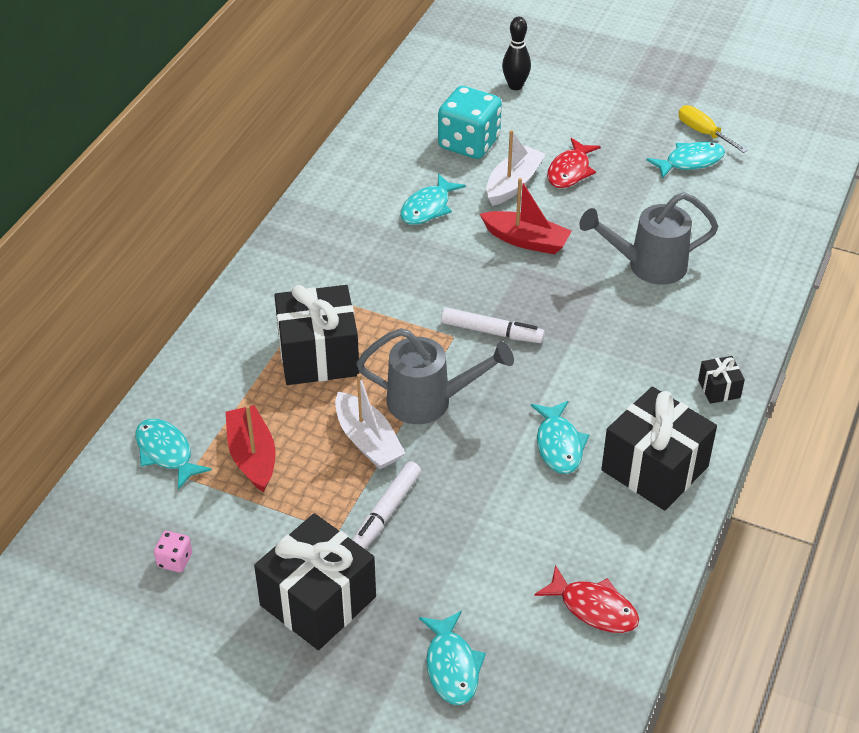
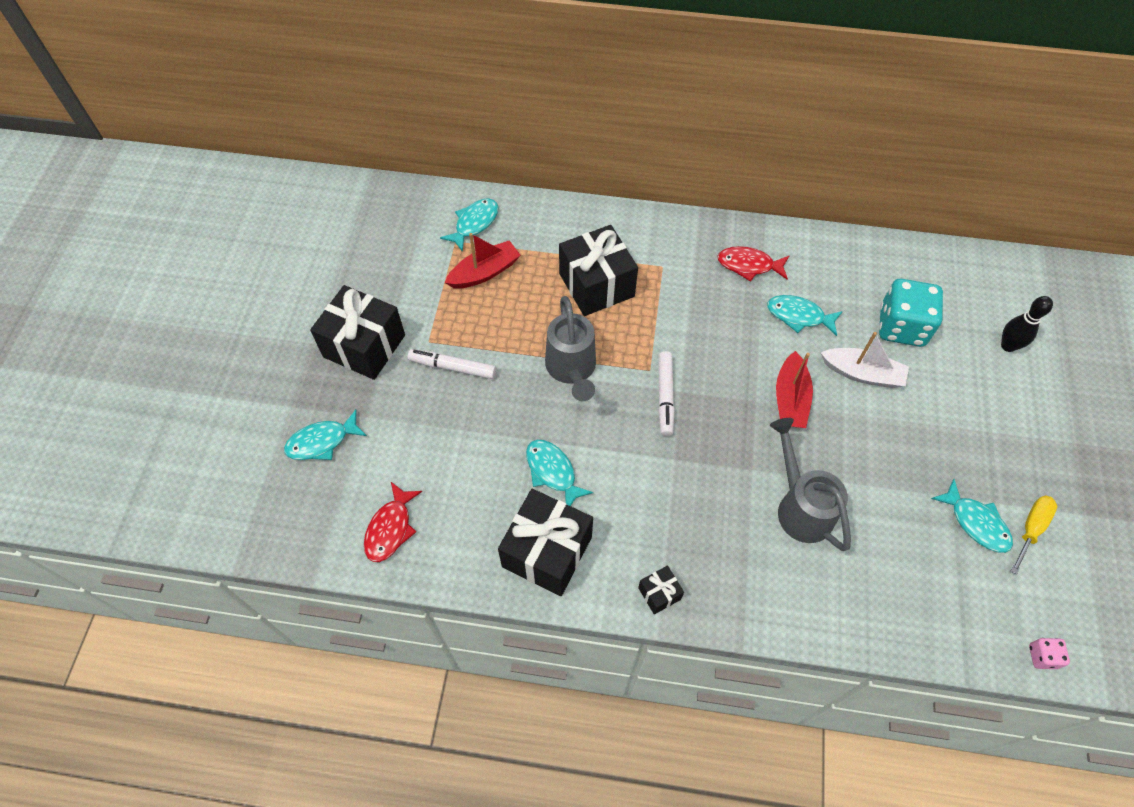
camera: 75 degrees right, 15 degrees up
pink dice [154,531,192,572] -> pink dice moved to [1029,638,1070,669]
white boat [335,374,406,469] -> none
turquoise fish [531,401,589,474] -> turquoise fish turned 75 degrees clockwise [526,440,594,506]
red fish [547,138,601,188] -> red fish moved to [717,246,789,282]

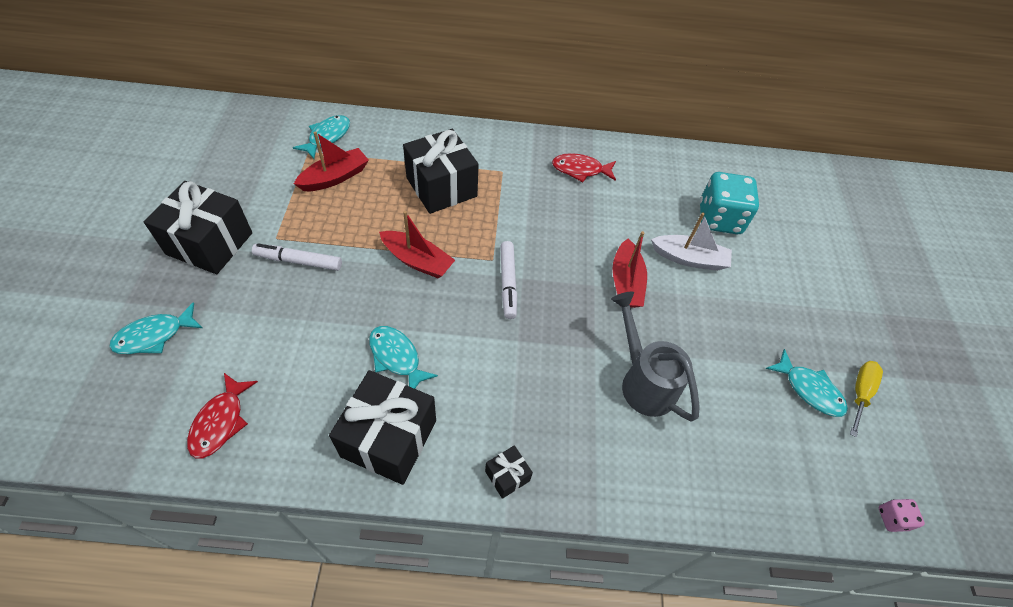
camera: 10 degrees left, 5 degrees down
grey watering can [545,296,596,401] -> red boat [379,211,455,278]
turquoise fish [767,295,843,336] -> none
black bowling pin [1001,296,1053,352] -> none

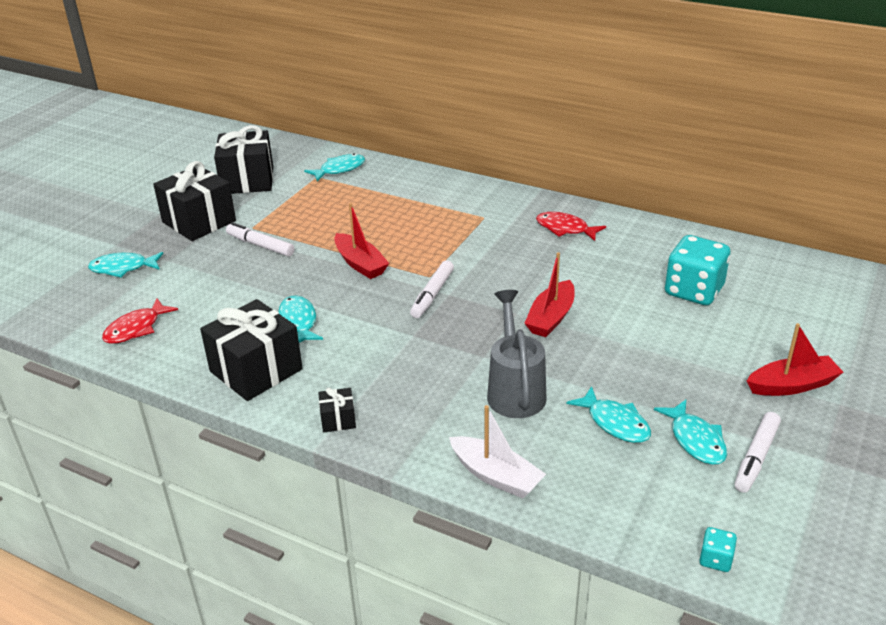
camera: 30 degrees right, 20 degrees down
red boat [294,131,369,191] -> red boat moved to [747,323,843,396]
black gift [403,129,479,214] -> black gift moved to [214,125,273,194]
white boat [651,212,732,271] -> white boat moved to [449,405,546,498]
yellow screwdriver [850,361,883,437] -> white marker [735,412,781,493]
pink dice [879,499,925,532] -> turquoise dice [700,527,737,572]
none -> turquoise fish [567,386,651,443]

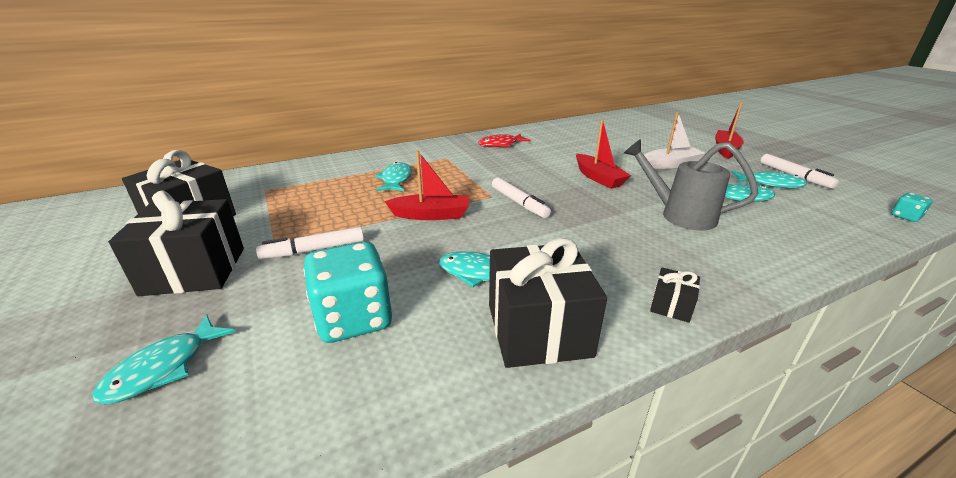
camera: 55 degrees left, 5 degrees down
red fish [102,298,178,344] -> none
turquoise fish [304,153,365,181] -> turquoise fish moved to [375,162,412,191]
white boat [449,405,546,498] -> white boat moved to [644,112,705,169]
turquoise dice [665,235,730,305] -> turquoise dice moved to [303,241,392,343]

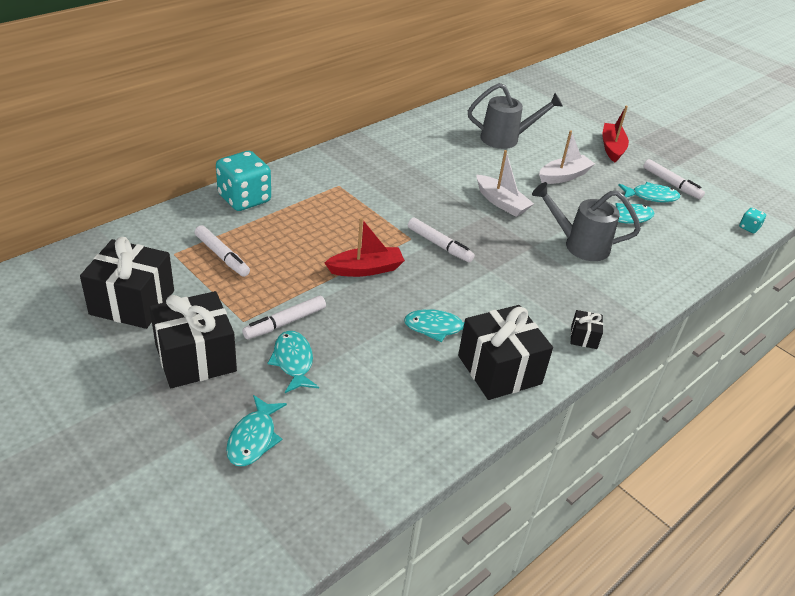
camera: 20 degrees left, 10 degrees up
turquoise dice [303,241,392,343] -> turquoise dice moved to [216,151,271,211]
turquoise fish [375,162,412,191] -> turquoise fish moved to [268,331,319,393]
red fish [478,134,531,147] -> none
red boat [576,119,631,189] -> white boat [476,150,534,217]
none -> white marker [195,225,250,277]
none -> grey watering can [468,83,563,149]

